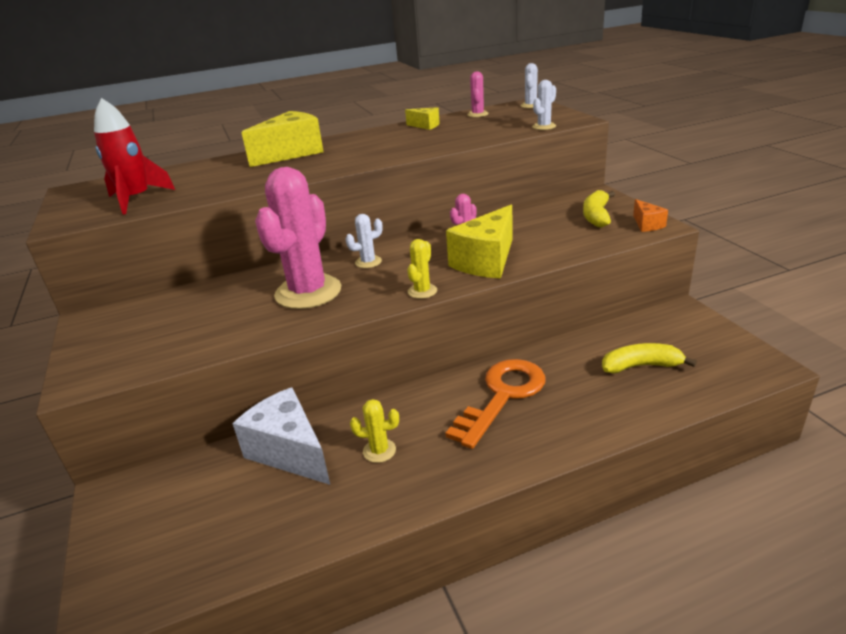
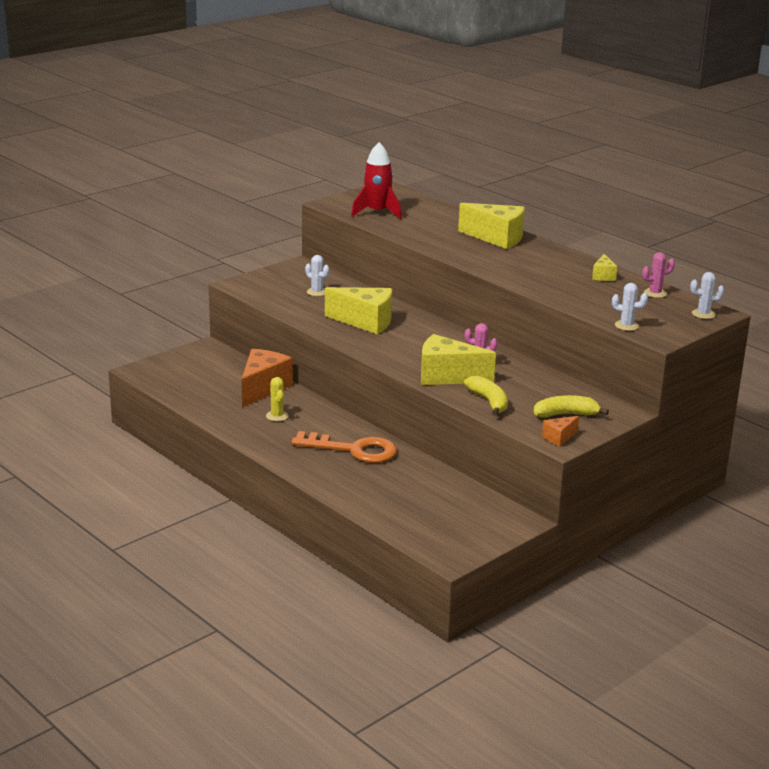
camera: 65 degrees right, 5 degrees down
white cheese [232,387,330,485] -> orange cheese [241,349,293,407]
pink cactus [255,167,341,309] -> yellow cheese [325,287,392,334]
white cactus [345,214,383,268] -> white cactus moved to [305,255,329,296]
yellow cactus [407,239,437,299] -> none
yellow banana [602,343,697,374] -> yellow banana moved to [464,376,508,416]

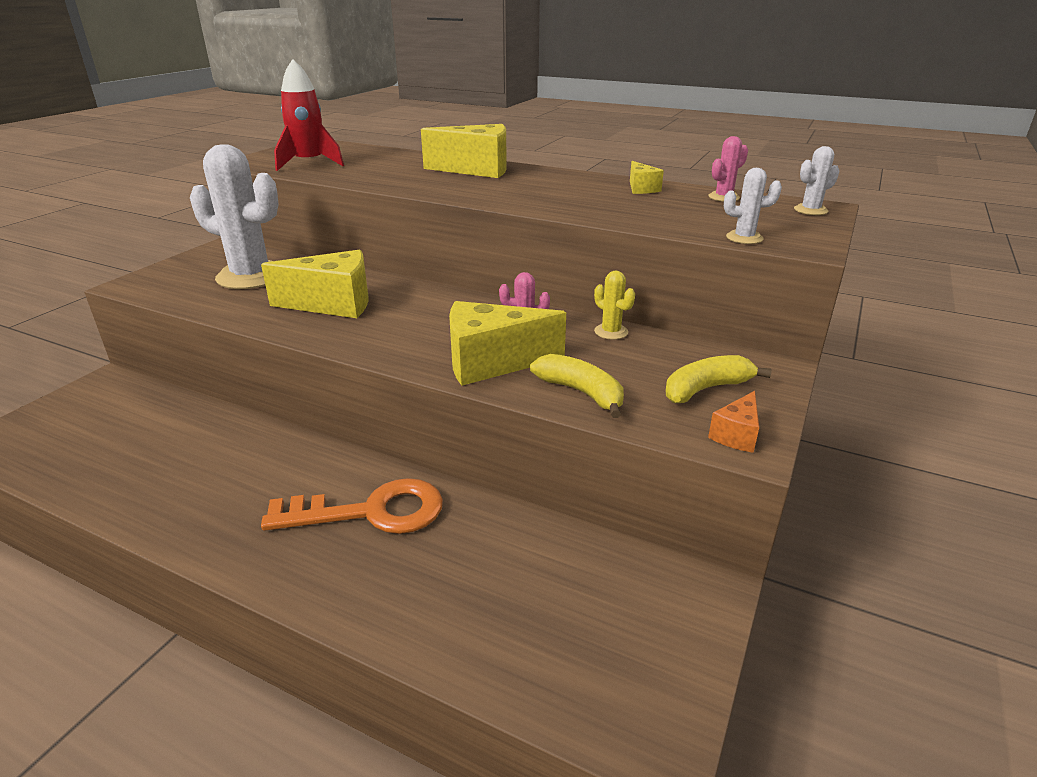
camera: 20 degrees left, 5 degrees up
orange cheese [241,349,293,407] -> none
yellow cactus [266,377,289,421] -> yellow cactus moved to [594,271,635,340]
white cactus [305,255,329,296] -> white cactus [190,144,278,289], size x2.32

